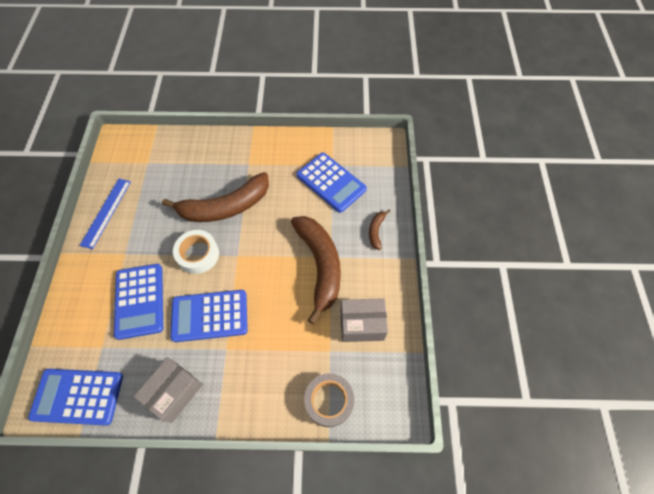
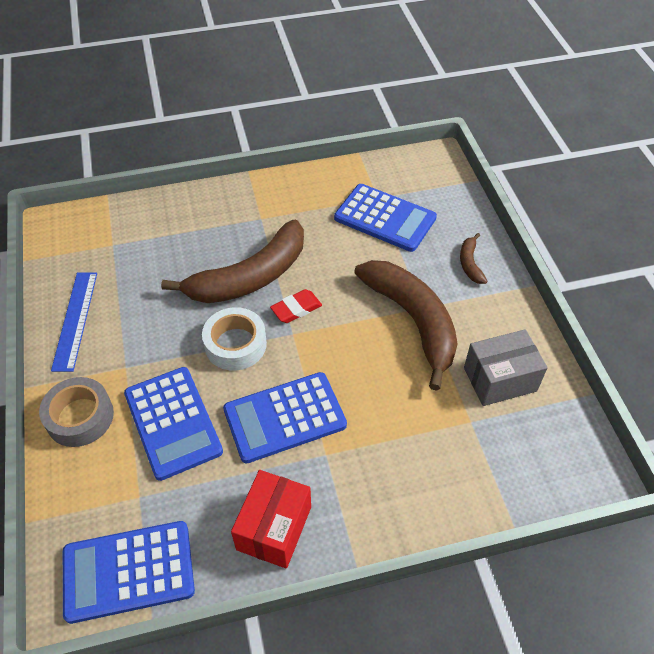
camera: 15 degrees left, 10 degrees down
grey box [133,357,203,423] -> red box [231,470,311,569]
grey tape [304,373,354,427] -> grey tape moved to [39,377,114,447]
none -> red eraser [270,289,322,323]

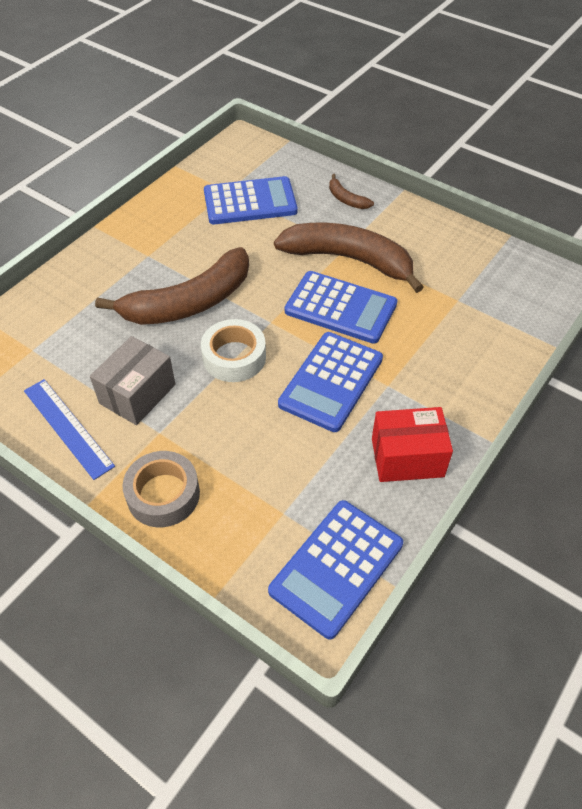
camera: 40 degrees left, 0 degrees up
blue calculator [124,367,223,481] -> blue calculator moved to [285,271,397,344]
brown banana [161,220,304,303] -> brown banana turned 45 degrees clockwise [95,247,249,325]
red box [231,470,311,569] -> red box turned 75 degrees counterclockwise [372,407,453,482]
red eraser [270,289,322,323] -> none
grey box [464,329,548,406] -> grey box moved to [90,336,175,425]

